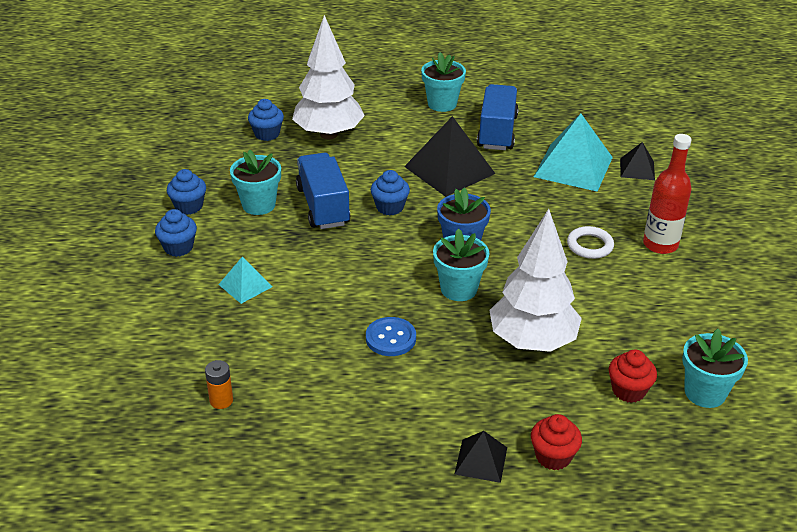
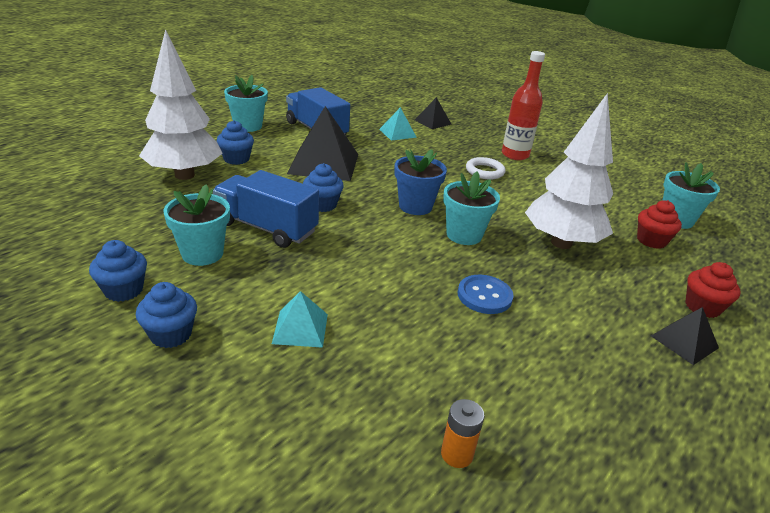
camera: 50 degrees left, 5 degrees down
blue cupcake [248,99,284,141] -> blue cupcake moved to [217,120,254,165]
turquoise pyramid [534,114,613,192] -> turquoise pyramid [379,107,417,141], size x0.52

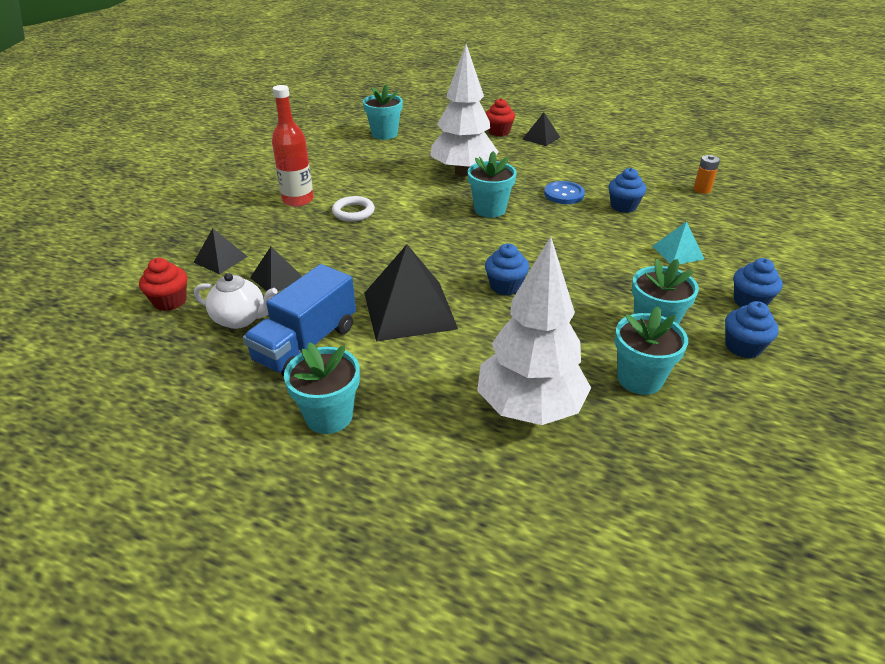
camera: 105 degrees left, 5 degrees up
blue truck [213,170,319,248] -> none
blue cupcake [217,120,254,165] -> blue cupcake moved to [609,168,646,213]
turquoise pyramid [379,107,417,141] -> black pyramid [250,247,302,291]
blue flower pot [394,149,447,215] -> none
red cupcake [637,200,682,249] -> red cupcake moved to [139,258,187,311]
none -> white teapot [194,273,278,329]
none -> turquoise flower pot [615,306,688,395]

